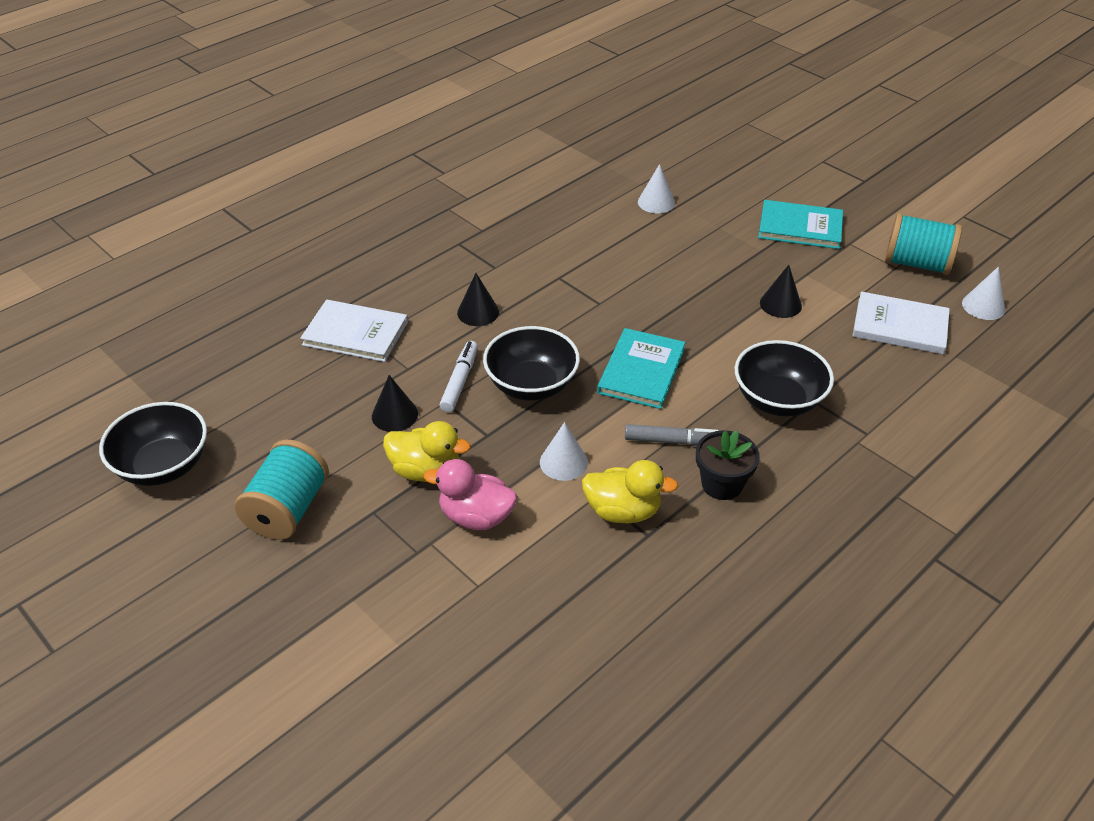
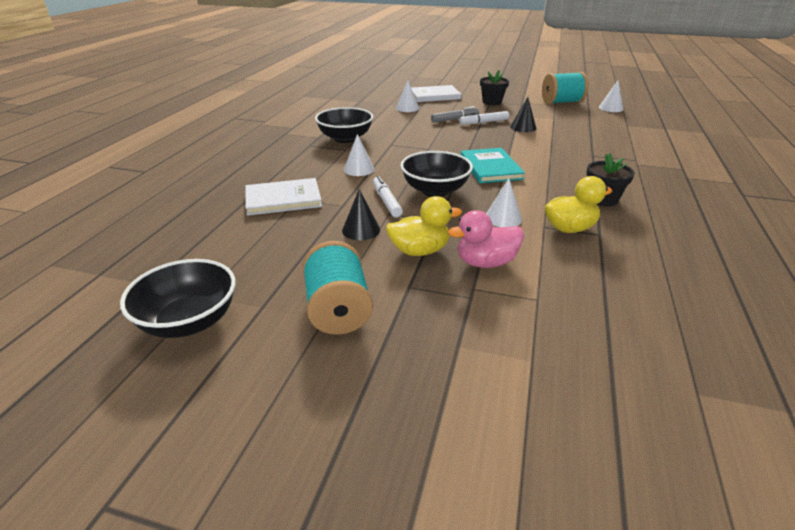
camera: 30 degrees left, 10 degrees down
black cone [457,273,499,326] -> white cone [344,134,374,176]
grey marker [625,424,719,446] -> grey marker moved to [431,106,479,123]
black bowl [735,340,834,417] -> black bowl moved to [315,107,373,143]
turquoise book [758,200,843,249] -> black flower pot [480,70,509,105]
white book [852,292,950,354] -> white book moved to [411,85,461,102]
none -> white marker [459,111,509,124]

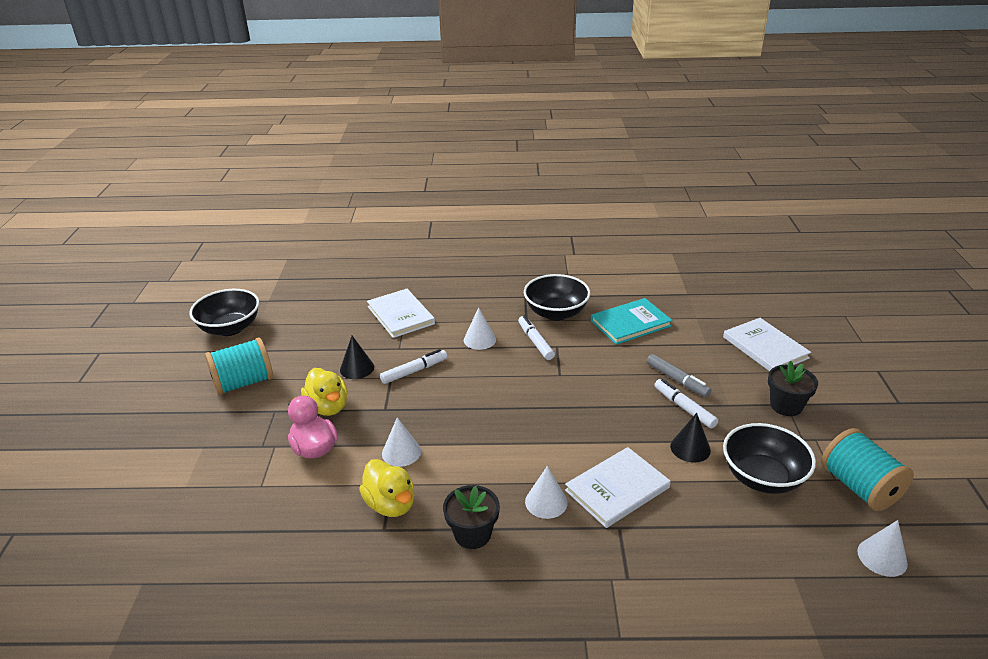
camera: 75 degrees right, 0 degrees up
white cone [396,80,419,112] -> white cone moved to [525,466,568,519]
black bowl [400,151,473,197] -> black bowl moved to [723,423,816,494]
turquoise book [461,148,525,183] -> turquoise book moved to [591,298,673,345]
none -> white marker [518,315,555,360]
none -> white book [565,447,670,528]

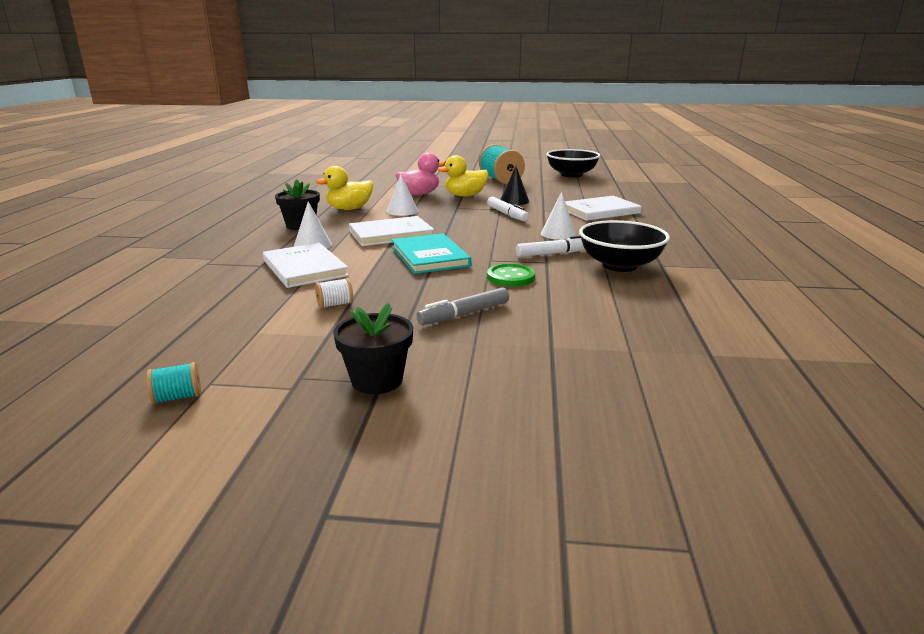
camera: 95 degrees right, 10 degrees down
turquoise book [591,298,673,345] -> turquoise book moved to [391,233,471,274]
white marker [654,379,718,429] -> none
black cone [670,413,711,463] -> white spool [315,278,353,308]
white book [723,318,811,371] -> white book moved to [349,216,434,246]
black bowl [723,423,816,494] -> none
turquoise spool [821,428,914,511] -> turquoise spool [147,362,201,404], size x0.43
white cone [857,520,908,577] -> none
none -> green button [487,264,535,287]

